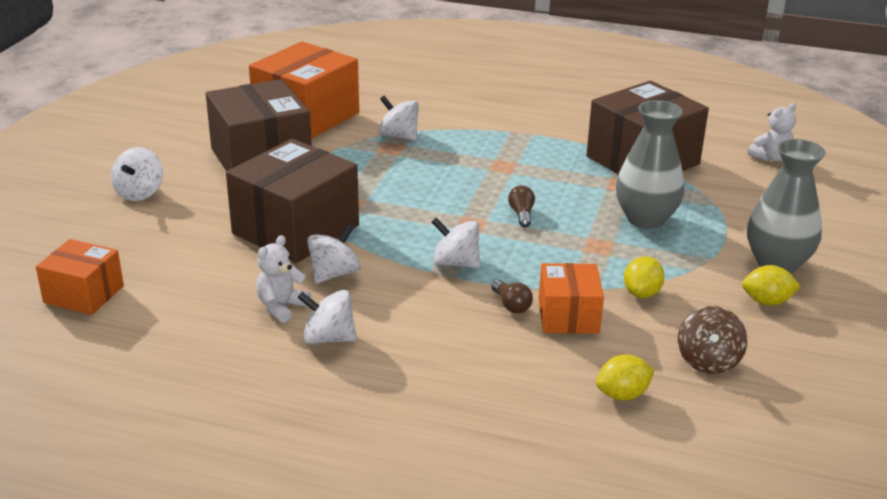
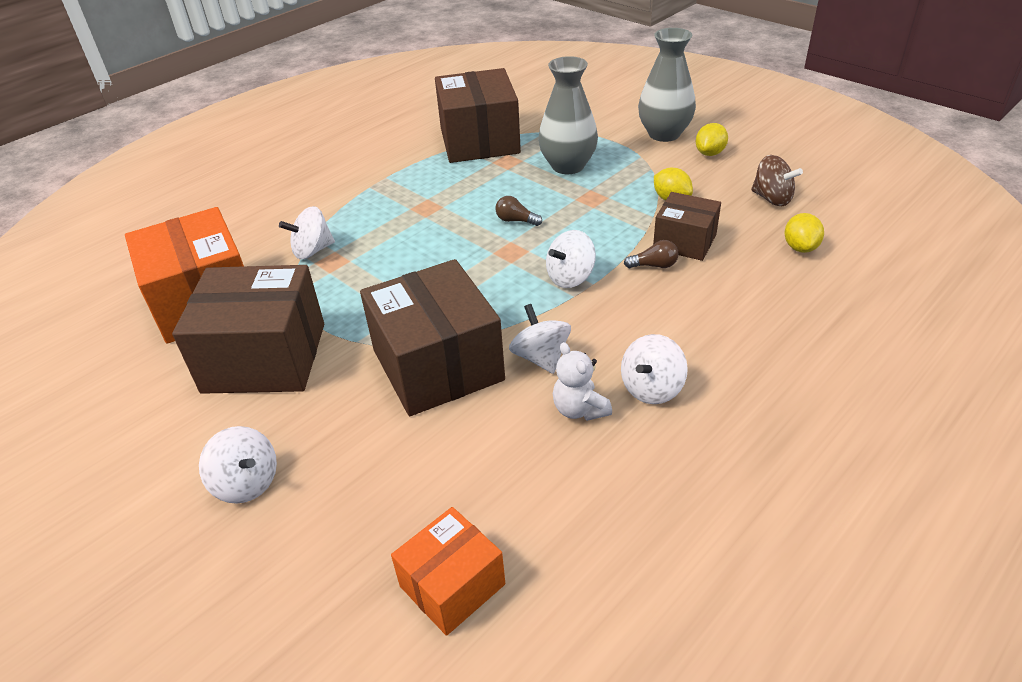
camera: 60 degrees left, 10 degrees up
orange box [539,263,604,334] -> brown box [653,192,721,261]
white teddy bear [748,103,796,161] -> none

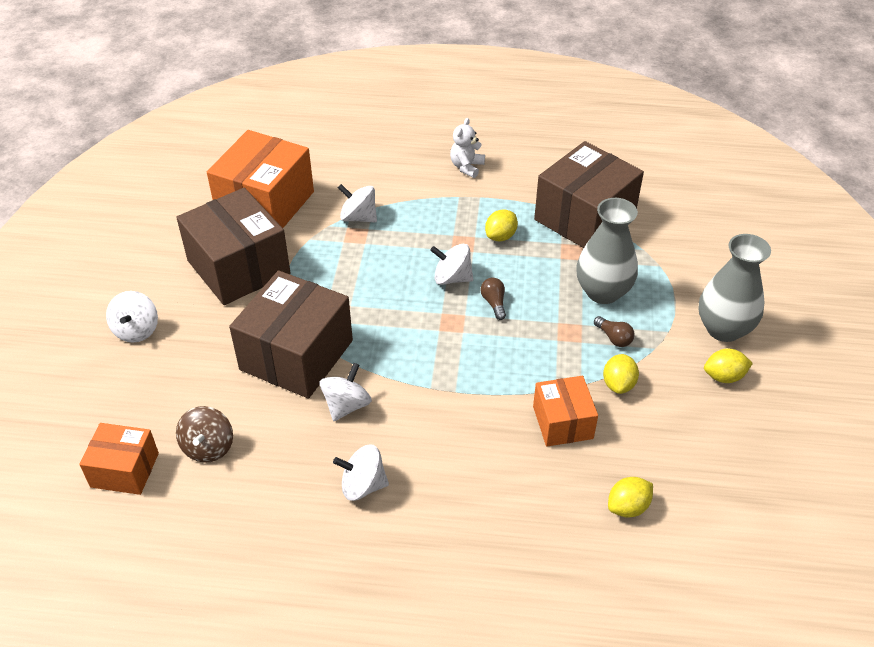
camera: 50 degrees right, 5 degrees up
white spinning top [546,230,596,288] -> white spinning top moved to [430,244,473,285]
white teddy bear [553,342,612,421] -> white teddy bear moved to [450,118,485,178]
brown light bulb [624,240,679,268] -> brown light bulb moved to [594,316,634,347]
brown box [653,192,721,261] -> orange box [533,376,598,447]
brown spinning top [751,155,803,206] -> brown spinning top moved to [176,406,233,463]
none -> yellow lemon [485,209,518,242]

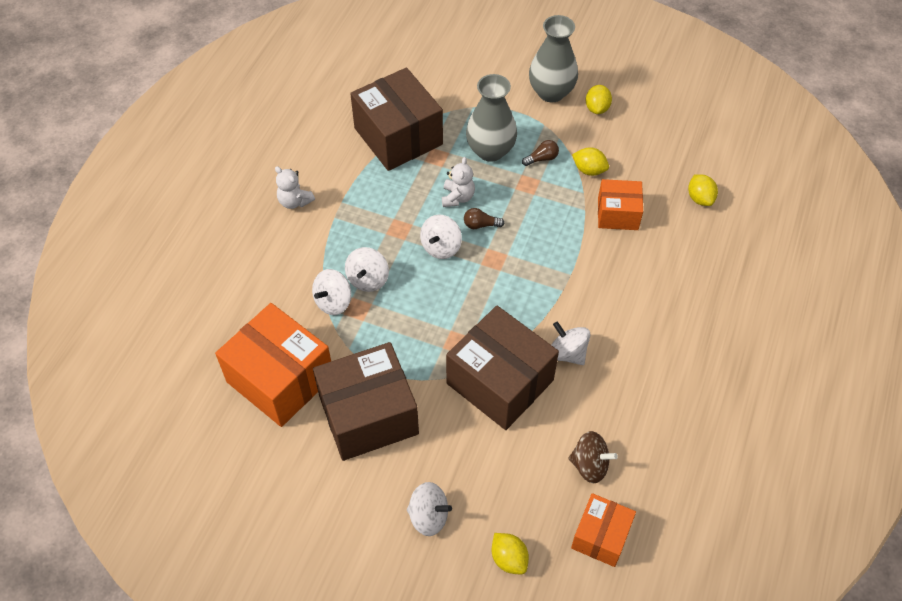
camera: 75 degrees left, 10 degrees up
white spinning top [333,444,389,501] -> white spinning top moved to [345,247,389,292]
yellow lemon [485,209,518,242] -> yellow lemon moved to [492,533,529,574]
none -> white teddy bear [442,157,475,207]

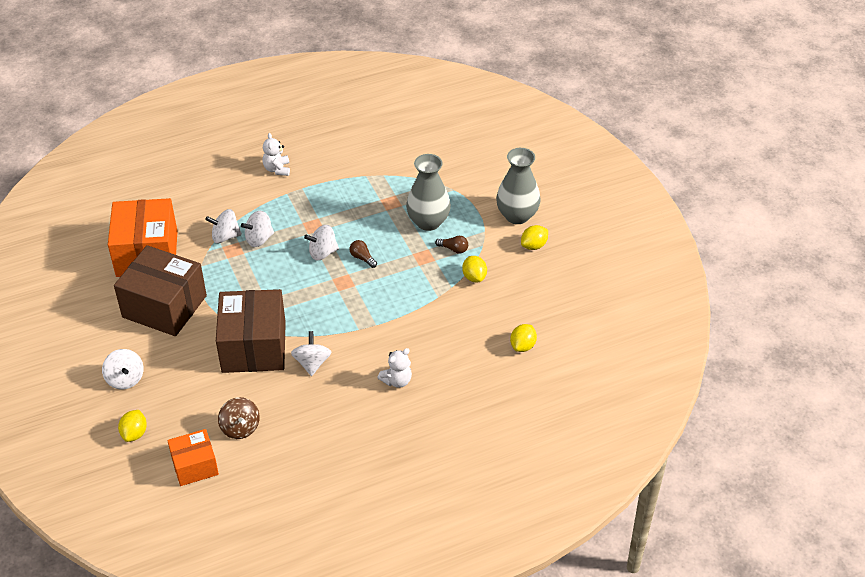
camera: 45 degrees right, 10 degrees down
brown box [350,68,443,171] -> none
white teddy bear [442,157,475,207] -> white teddy bear moved to [377,348,412,388]
orange box [598,179,643,230] -> none

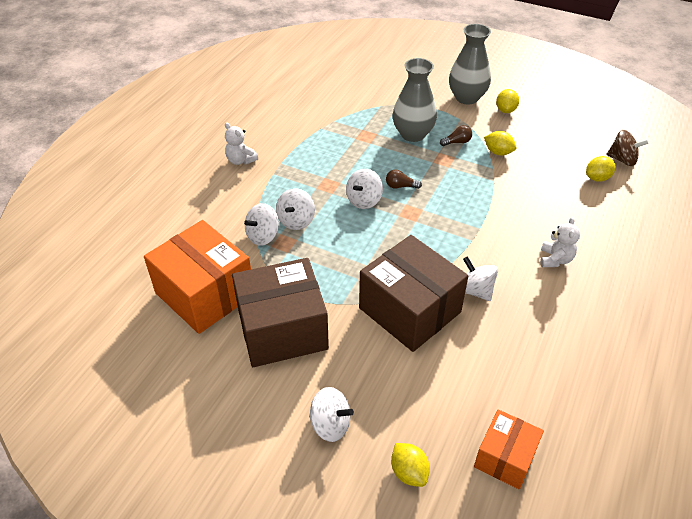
camera: 40 degrees left, 0 degrees up
brown spinning top [218,397,260,439] -> brown spinning top moved to [606,130,649,166]
yellow lemon [510,324,537,352] -> yellow lemon turned 75 degrees clockwise [586,156,616,182]

